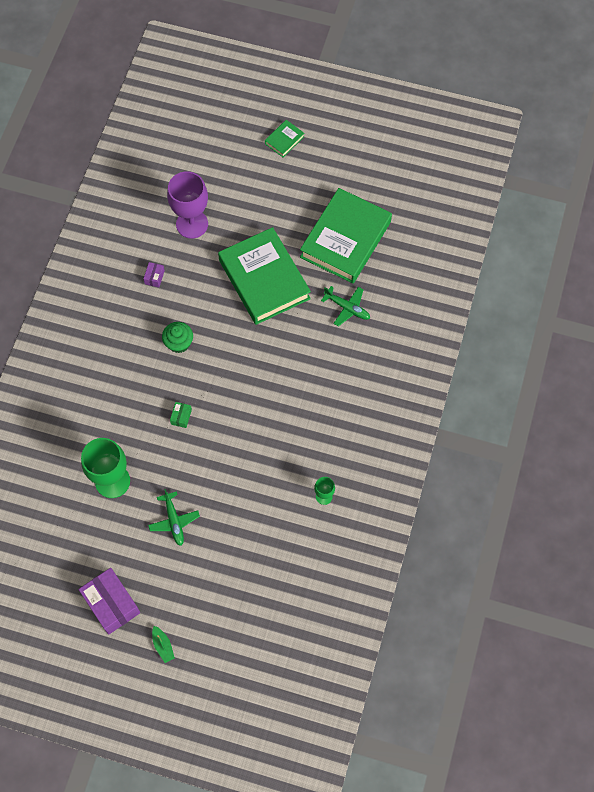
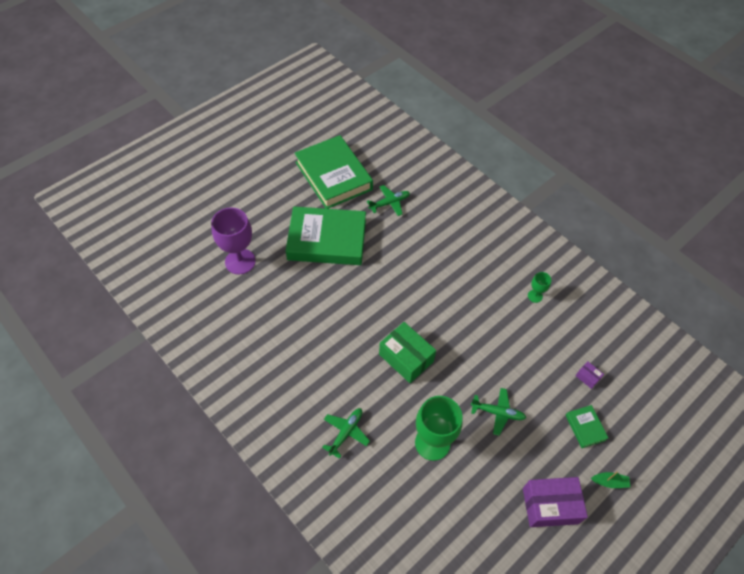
camera: 60 degrees left, 10 degrees down
purple box [143,262,165,287] -> purple box moved to [575,361,604,389]
green cupcake [162,322,193,353] -> none
green box [170,402,192,428] -> green box [379,322,436,383], size x2.24
green book [265,120,304,157] -> green book moved to [566,405,608,448]
none -> green plane [322,408,370,459]

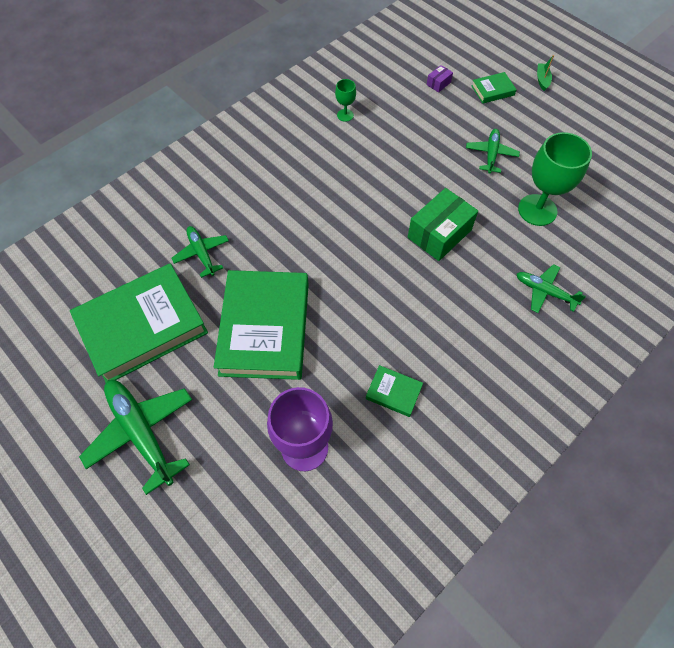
camera: 90 degrees left, 5 degrees up
purple box [523,477,588,527] -> none
none -> green plane [79,380,192,495]
none -> green book [366,365,423,417]

